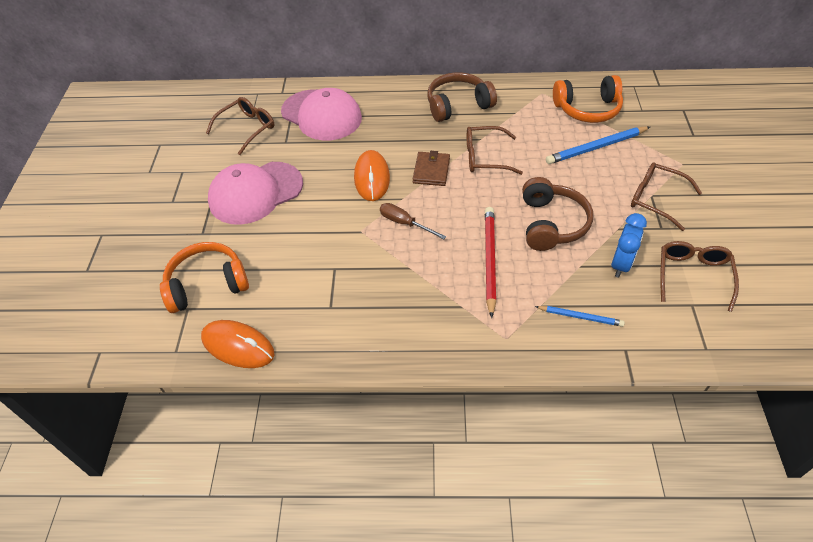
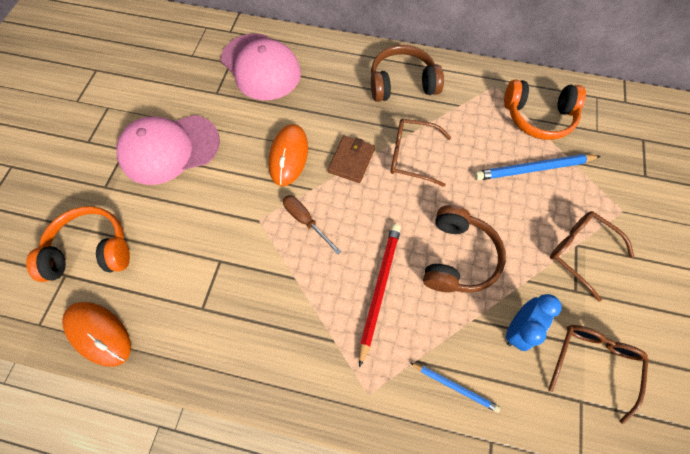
camera: 10 degrees right, 15 degrees up
brown glasses [206,97,274,155] -> none

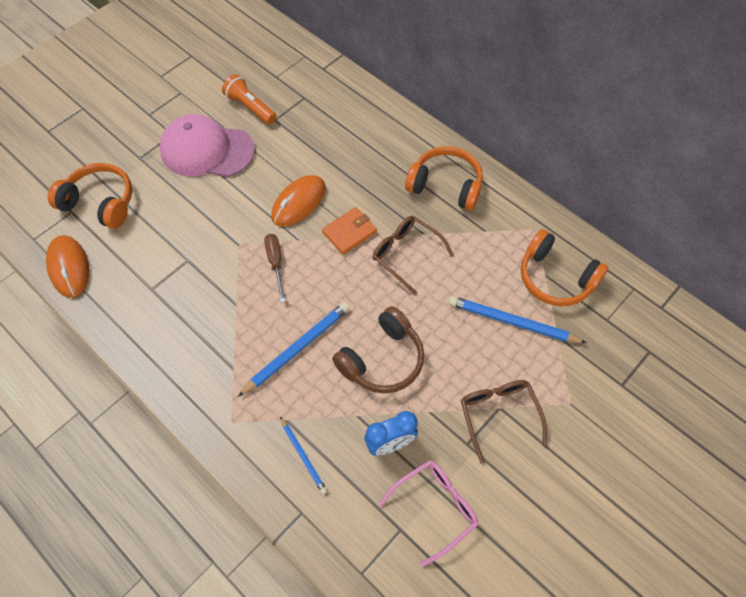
camera: 30 degrees right, 5 degrees down
pink cap [221,34,301,100] -> none
brown wallet [328,136,375,183] -> orange wallet [322,207,377,255]
red pencil [359,224,401,368] -> blue pencil [238,302,350,397]
brown headphones [371,45,444,102] -> orange headphones [405,146,483,211]
brown glasses [548,325,649,424] -> pink glasses [378,460,478,567]
none -> orange flashlight [222,74,277,125]

